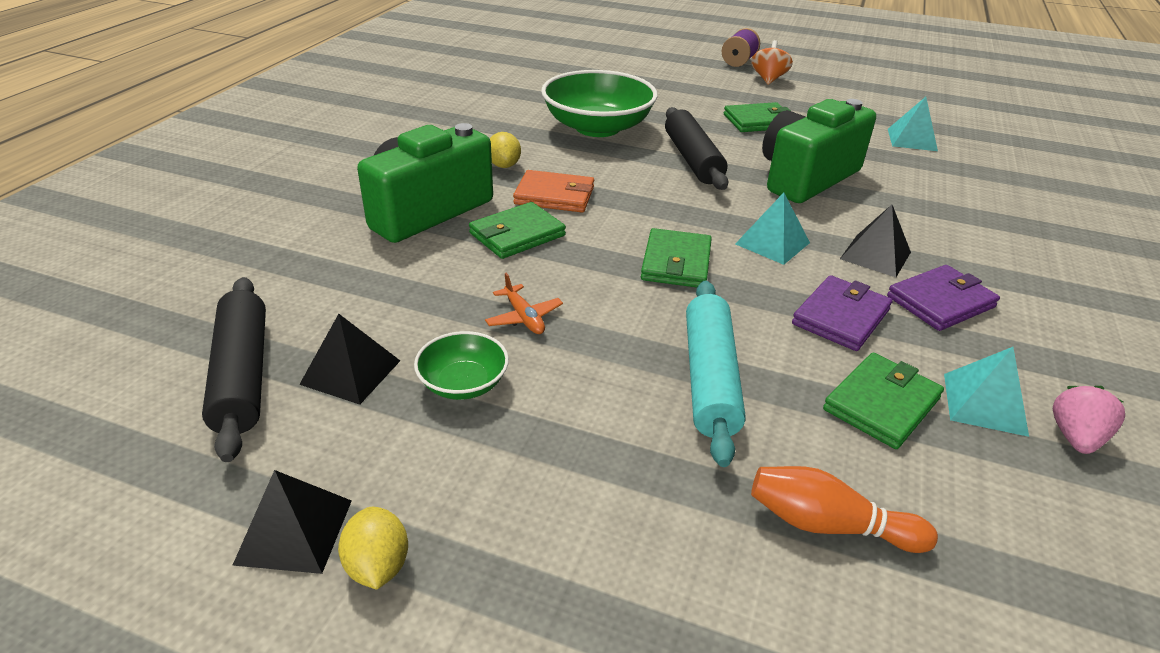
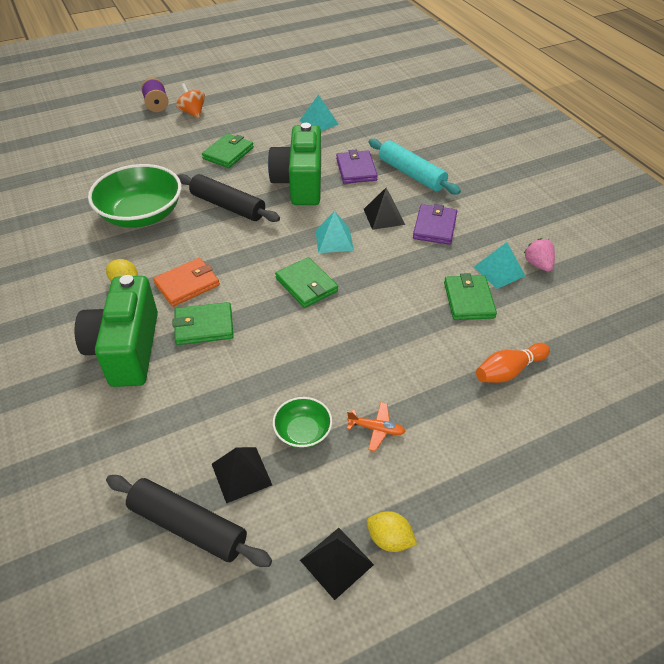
camera: 45 degrees left, 10 degrees up
green wallet [469,202,566,259] -> green wallet turned 75 degrees clockwise [173,302,234,345]
orange plane [485,273,563,334] -> orange plane moved to [347,402,406,451]
turquoise rolling pin [686,280,746,467] -> turquoise rolling pin moved to [369,139,461,195]
purple wallet [792,275,893,351] -> purple wallet moved to [336,150,378,184]

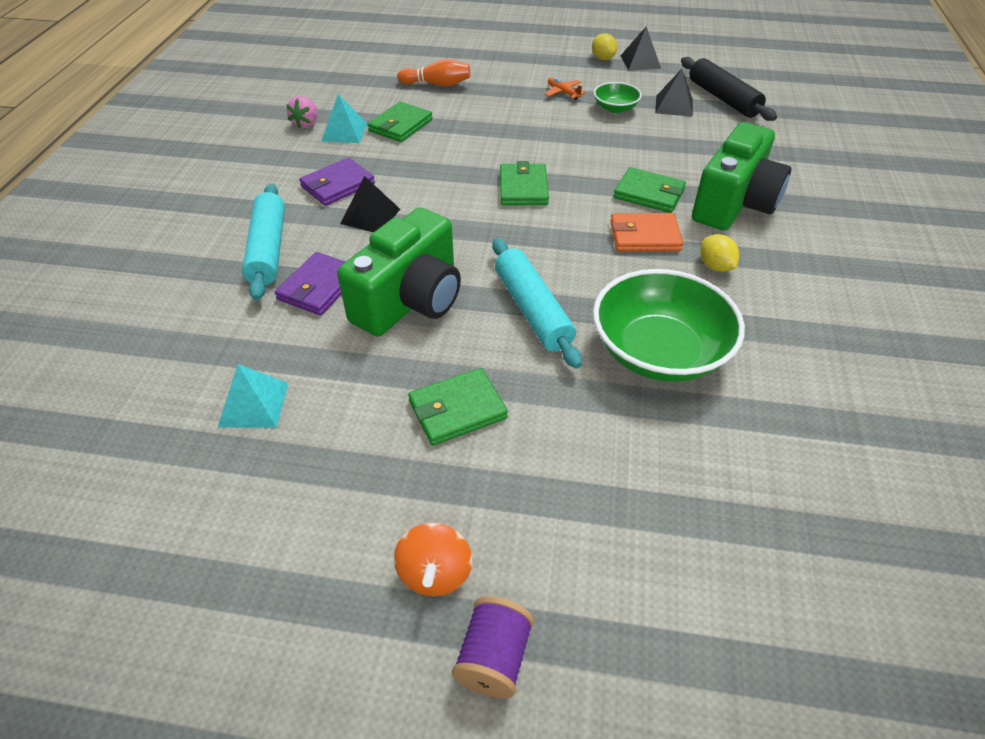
camera: 145 degrees left, 0 degrees up
black rolling pin [178,174,280,222] -> turquoise rolling pin [492,238,582,369]
turquoise pyramid [315,211,354,253] -> none

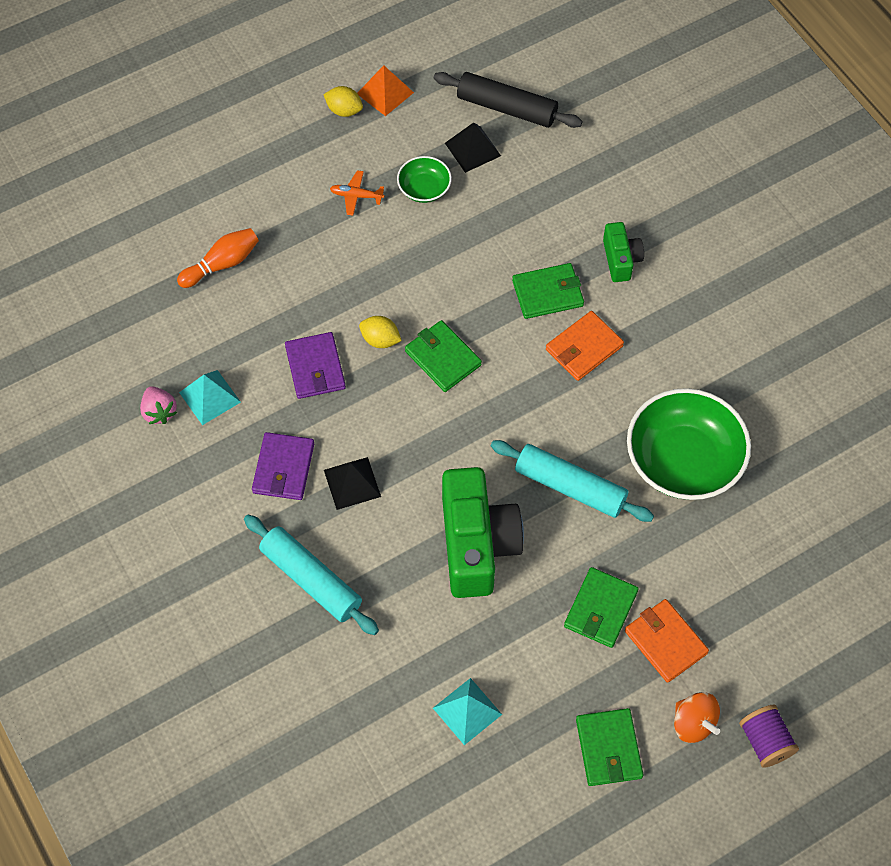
camera: 40 degrees left, 15 degrees up
purple wallet [275,252,345,315] -> purple wallet moved to [285,332,346,399]
green wallet [368,102,433,142] -> green wallet moved to [576,708,643,786]
black pyramid [620,26,661,71] -> orange pyramid [357,65,414,116]
green camera [692,122,791,231] -> green camera [603,222,644,282], size x0.51
yellow lemon [700,234,740,272] -> yellow lemon moved to [359,316,402,348]
none -> orange wallet [625,599,709,683]

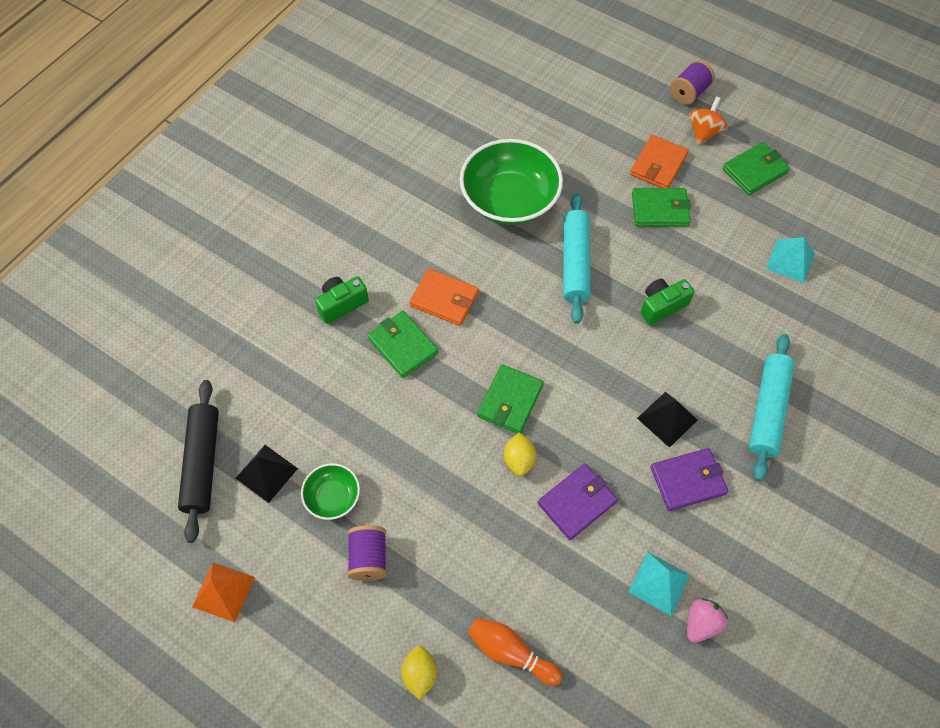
camera: 115 degrees left, 0 degrees up
yellow lemon [323,86,363,117] -> yellow lemon moved to [401,646,437,700]
orange plane [330,170,384,215] -> purple spool [347,525,387,581]
green camera [442,467,524,598] -> green camera [640,279,695,325], size x0.51

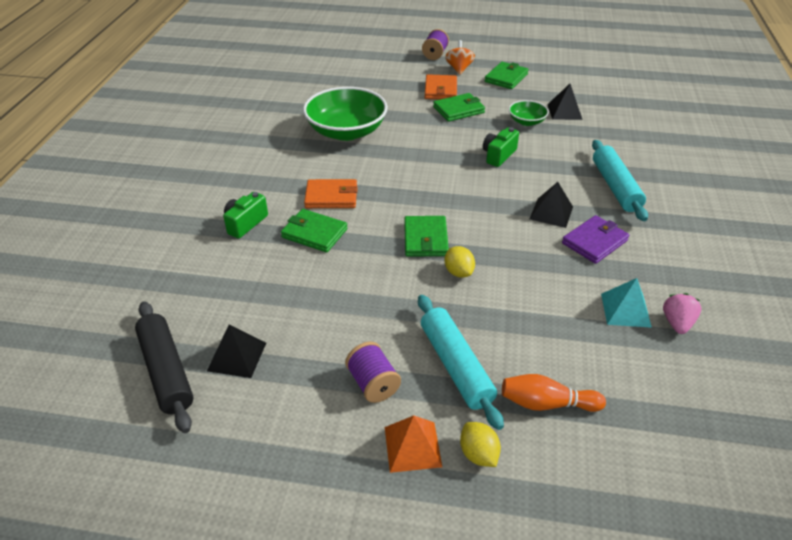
camera: 25 degrees left, 20 degrees down
orange pyramid [192,563,255,622] -> orange pyramid moved to [385,415,442,473]
green bowl [301,463,360,520] -> green bowl moved to [509,100,549,126]
purple wallet [538,464,618,540] -> none
turquoise rolling pin [563,193,591,324] -> turquoise rolling pin moved to [418,295,504,430]
turquoise pyramid [766,237,815,283] -> black pyramid [547,84,583,120]

